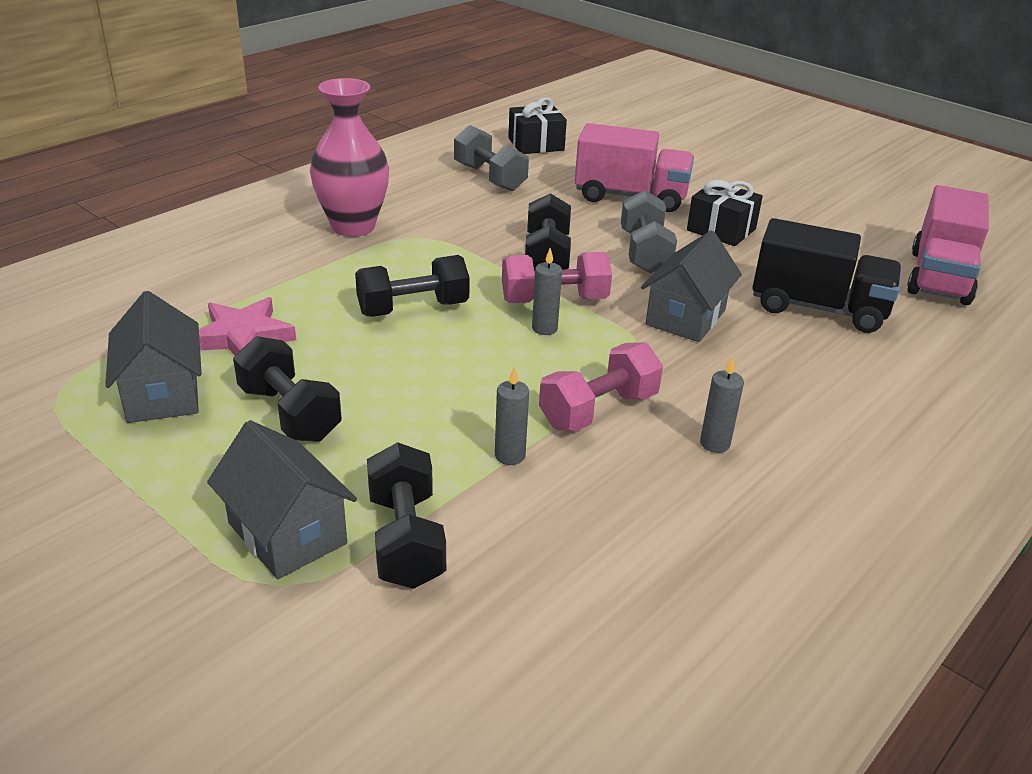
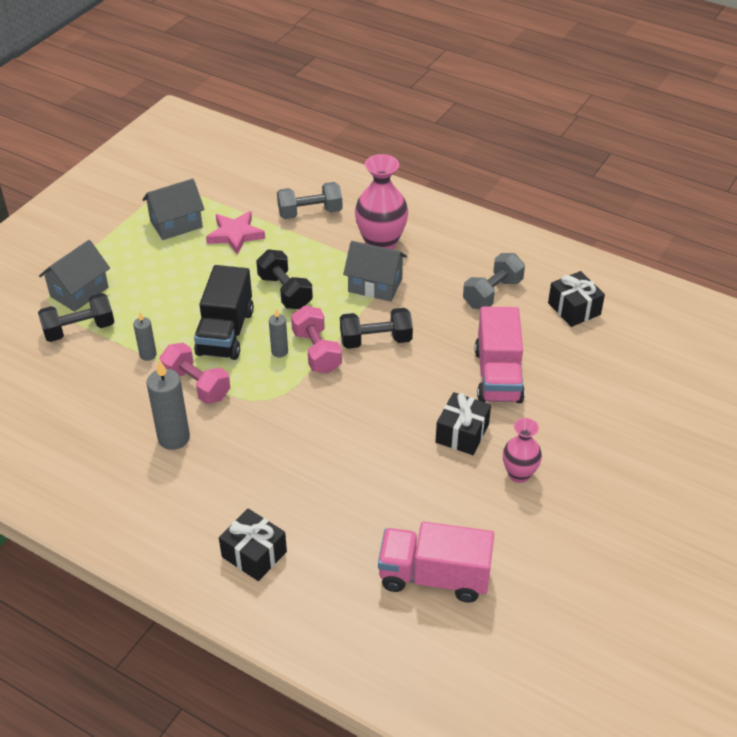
camera: 80 degrees right, 10 degrees up
black dumbbell [233,336,342,442] -> none
grey dumbbell [621,190,677,274] -> grey dumbbell moved to [277,182,343,219]
grey house [641,230,742,342] -> grey house moved to [343,241,407,302]
grey candle [700,357,744,453] -> grey candle [146,359,190,450], size x1.77
black truck [752,218,902,333] -> black truck moved to [194,265,254,360]
none -> black gift [219,509,287,581]
none -> pink vase [503,418,542,483]

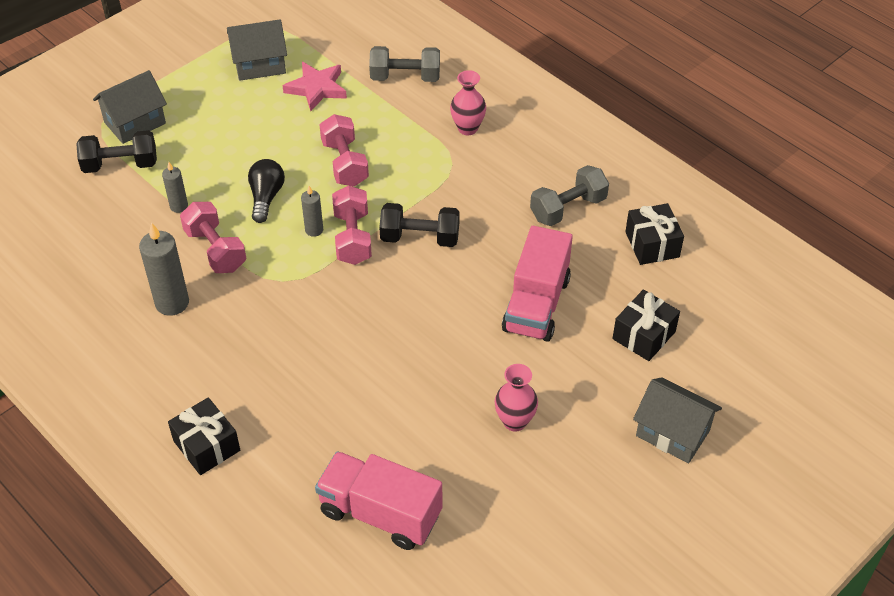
camera: 15 degrees right, 5 degrees up
black truck [194,265,254,360] -> black light bulb [248,159,285,223]
black dumbbell [256,250,313,309] -> pink dumbbell [320,114,369,187]
grey house [343,241,407,302] -> grey house moved to [633,377,722,463]
pink vase [355,154,408,250] -> pink vase [450,70,486,135], size x0.61
black gift [435,392,491,455] -> black gift moved to [612,289,680,361]

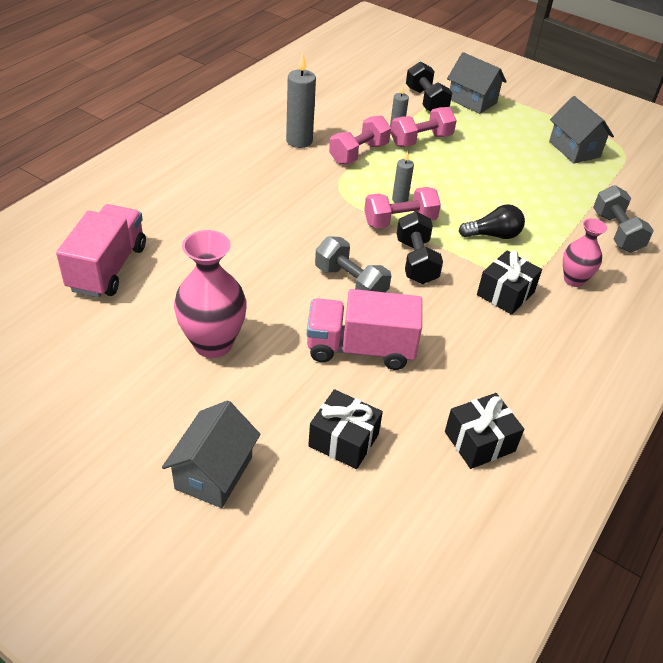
camera: 75 degrees right, 5 degrees down
black gift [168,397,240,475] -> black gift moved to [477,251,542,315]
black light bulb [248,159,285,223] -> black light bulb moved to [459,204,525,239]
pink star [282,62,347,111] -> none
pink dumbbell [320,114,369,187] -> pink dumbbell moved to [391,107,457,147]
pink vase [495,364,538,432] -> pink vase [174,230,247,358], size x1.65
grey dumbbell [530,165,609,226] -> grey dumbbell moved to [315,236,391,292]

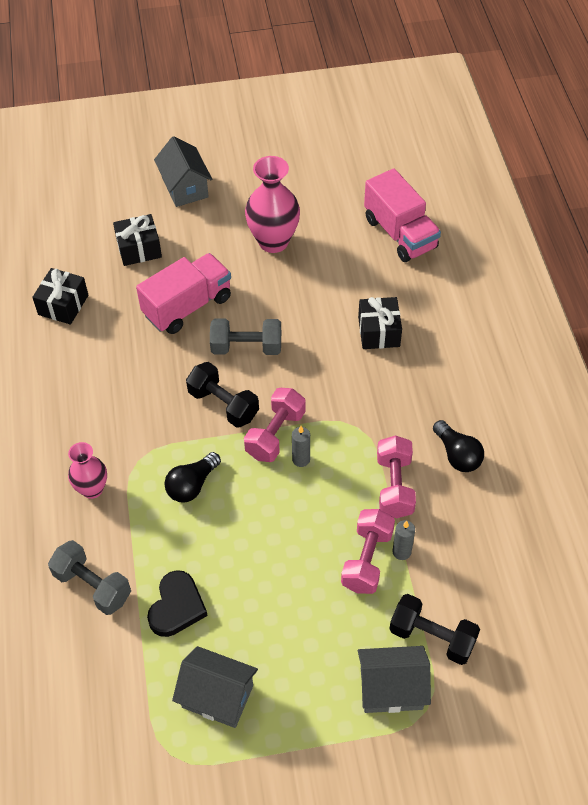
camera: 140 degrees right, 10 degrees up
grey candle [286,53,316,148] -> black light bulb [433,420,484,472]
black gift [477,251,542,315] -> black gift moved to [358,297,402,349]
none -> black heart [147,570,208,637]

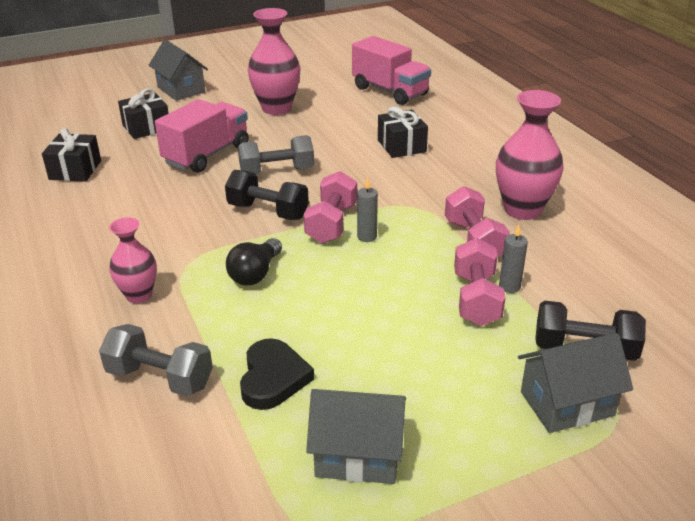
camera: 15 degrees left, 20 degrees down
black light bulb [433,420,484,472] -> pink vase [496,90,564,220]

